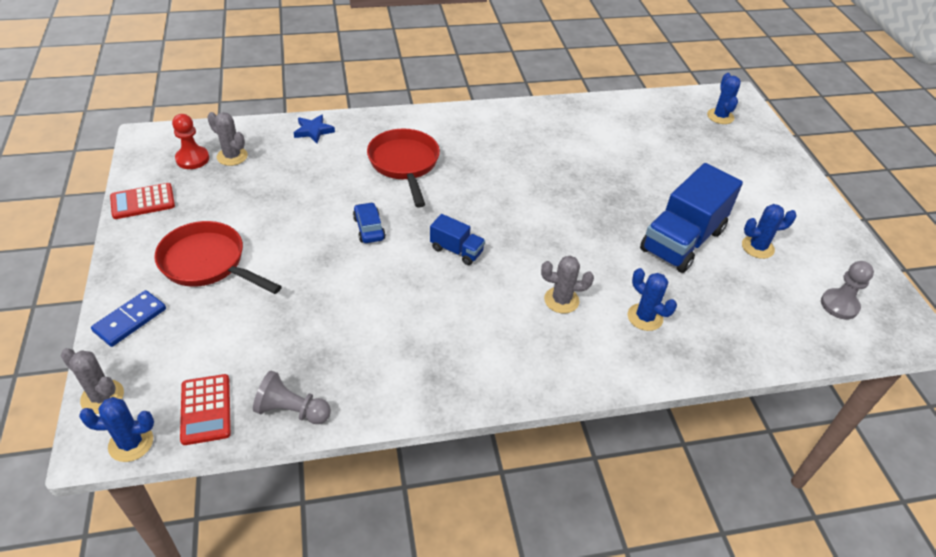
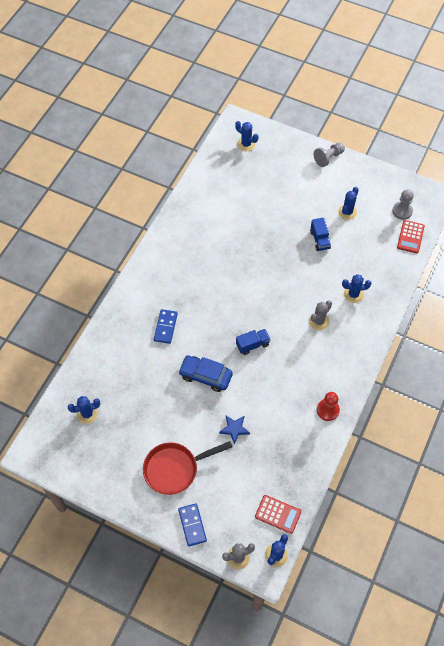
camera: 50 degrees left, 15 degrees up
red calculator [110,183,175,219] -> red calculator moved to [397,220,425,253]
red pawn [172,114,209,169] -> red pawn moved to [317,392,340,421]
grey cactus [207,112,248,166] -> blue cactus [68,396,100,424]
grey pawn [253,370,331,424] -> grey pawn moved to [314,143,345,167]
blue star [294,114,335,143] -> blue star moved to [219,416,250,444]
blue car [353,202,386,243] -> blue car [178,355,233,392], size x1.56
red pan [367,129,440,208] -> blue domino [154,309,178,344]
blue truck [640,163,743,273] -> blue truck [310,218,331,251], size x0.49

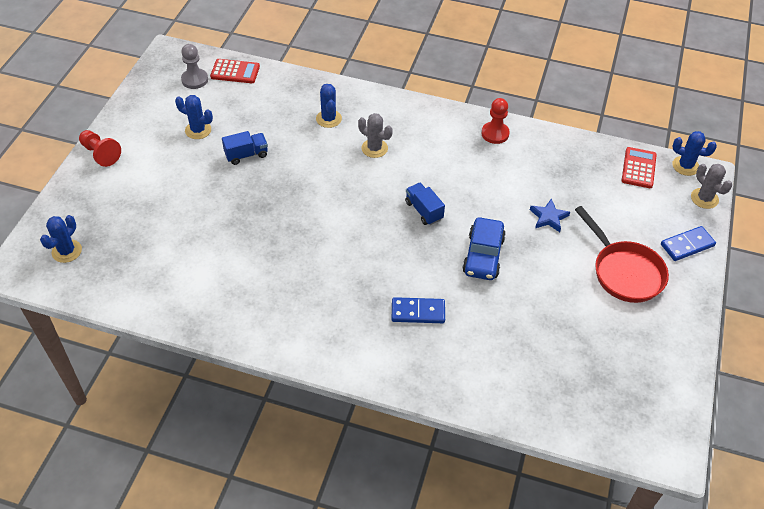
camera: 100 degrees left, 10 degrees down
blue cactus [68,396,100,424] -> none
grey pawn [314,143,345,167] -> red pawn [79,130,121,167]

